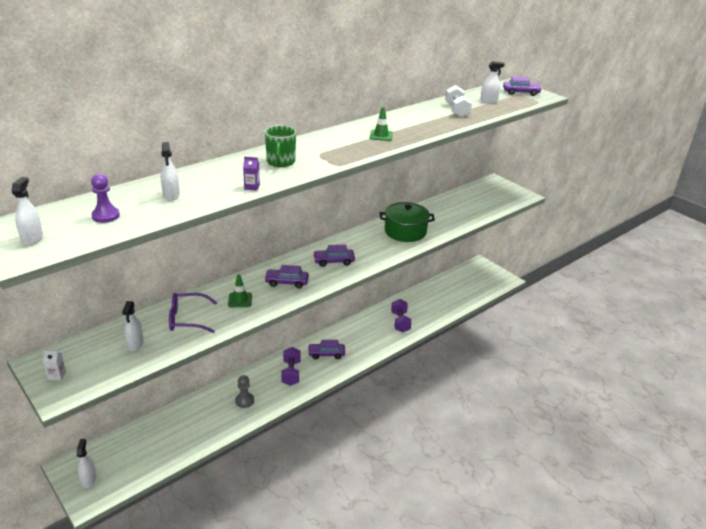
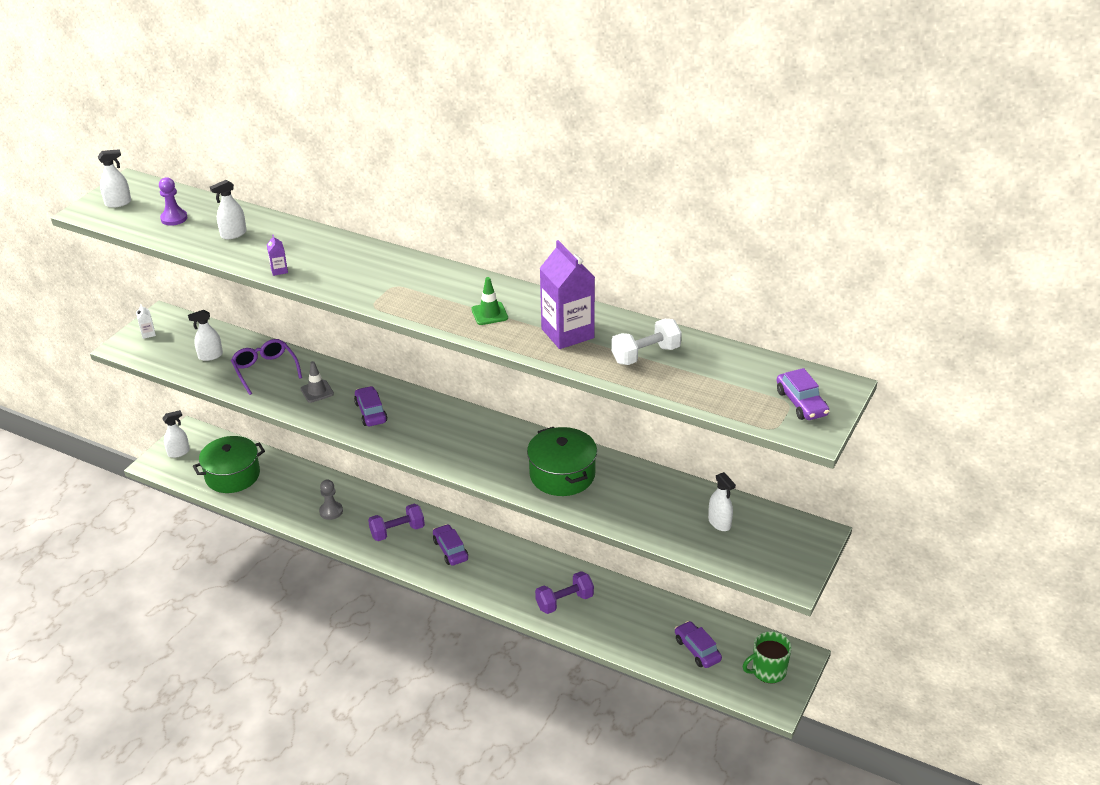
camera: 70 degrees right, 5 degrees up
green traffic cone [228,274,252,307] -> grey traffic cone [300,361,334,403]
green mug [265,125,296,167] -> green mug moved to [743,631,792,683]
purple car [313,245,355,267] -> purple car moved to [675,621,722,668]
white spray bottle [480,61,505,103] -> white spray bottle moved to [708,472,736,531]
none -> green pot [193,436,265,493]
none -> purple carton [540,240,595,349]

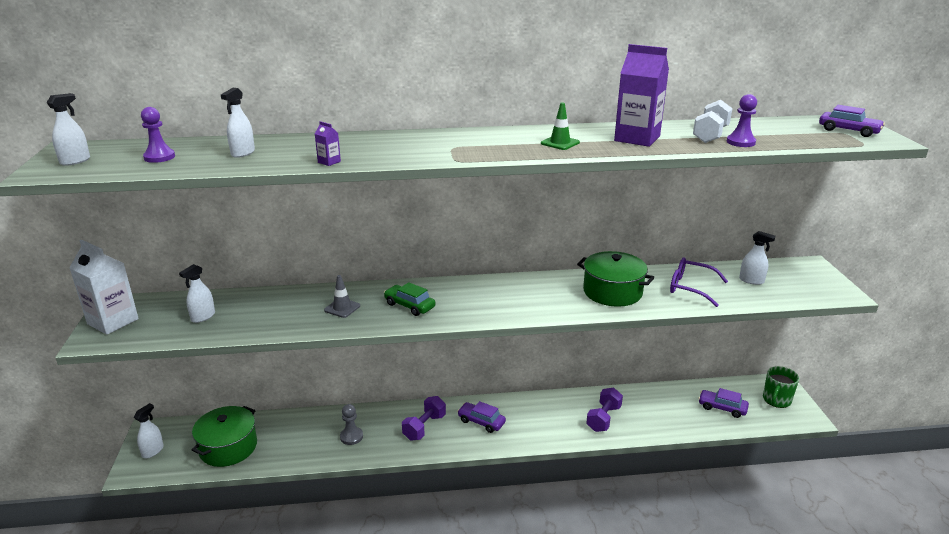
camera: 35 degrees left, 10 degrees down
white carton [136,304,156,339] -> white carton [69,240,139,335], size x2.44
purple glasses [231,339,302,395] -> purple glasses moved to [670,258,728,307]
purple car [354,386,387,426] -> green car [384,282,435,316]
none -> purple pawn [727,94,757,147]

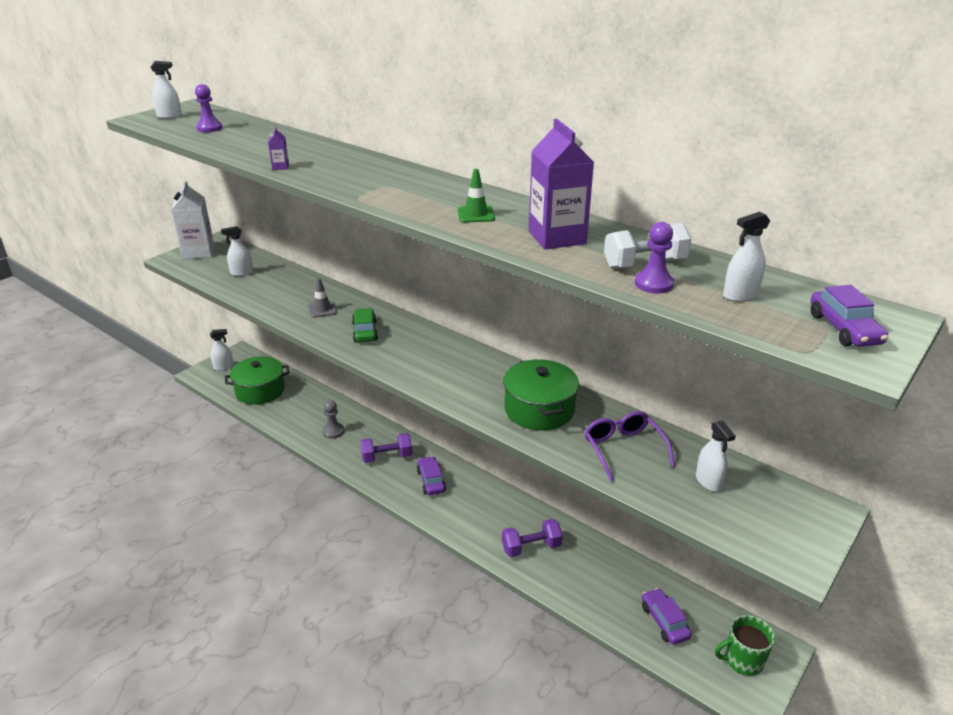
camera: 45 degrees right, 5 degrees up
white spray bottle [221,88,255,158] -> white spray bottle moved to [723,212,770,302]

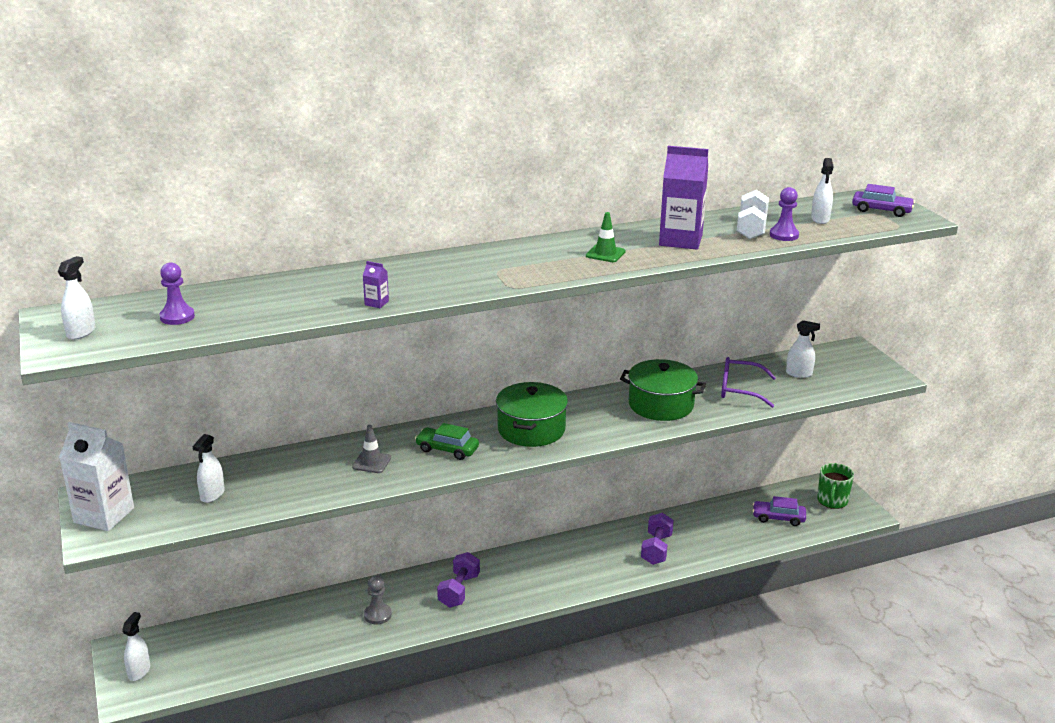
camera: 60 degrees left, 5 degrees down
green pot [225,356,290,405] -> green pot moved to [496,382,568,447]
purple car [417,456,446,495] -> none

